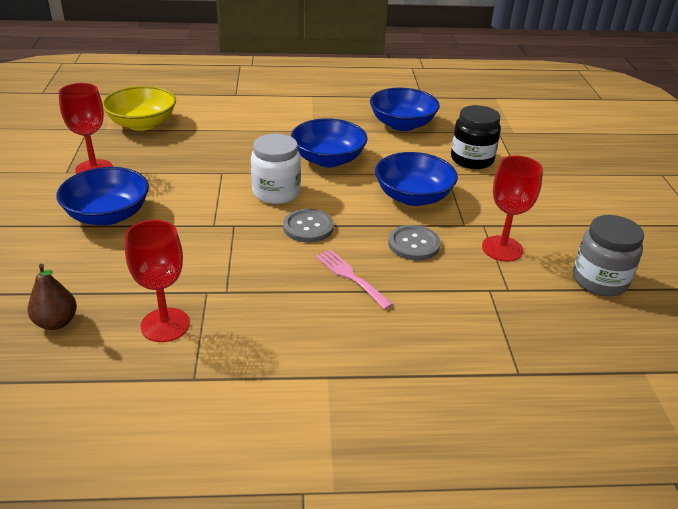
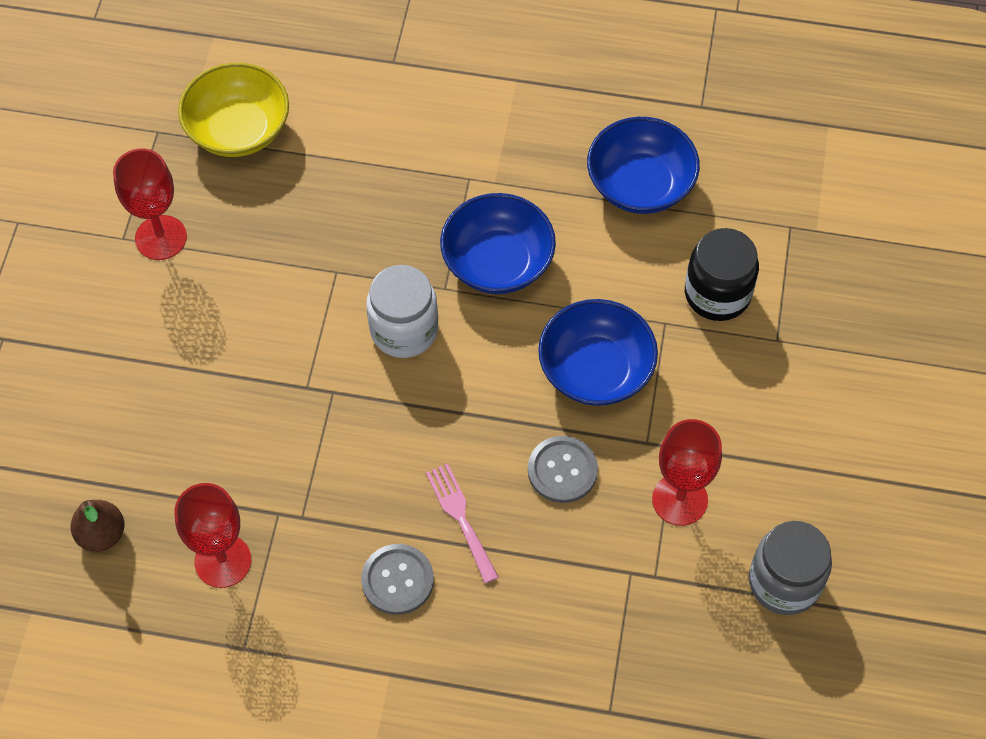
camera: 15 degrees right, 25 degrees up
blue bowl [56,167,149,225] -> none
grey button [283,209,334,242] -> grey button moved to [361,544,434,615]

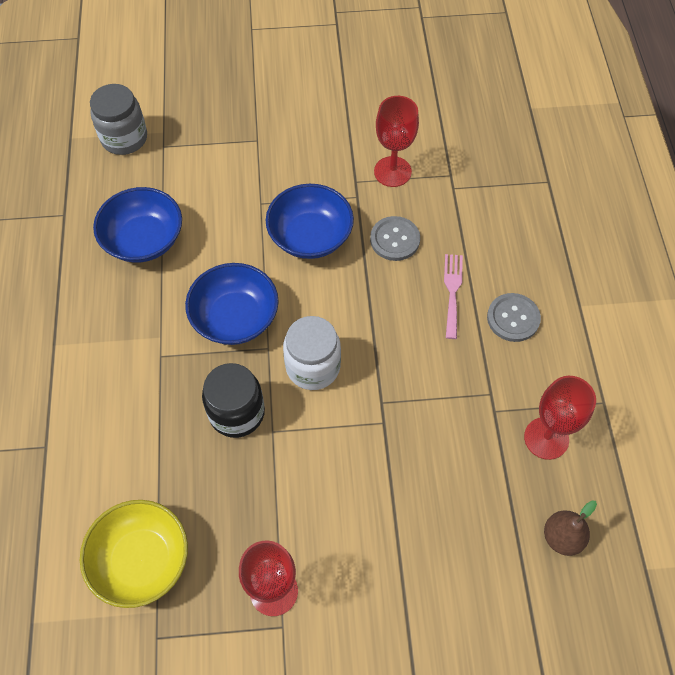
camera: 105 degrees left, 0 degrees up
pink fork [426,463,499,583] -> pink fork turned 135 degrees clockwise [444,254,463,339]
black jar [685,228,759,321] -> black jar moved to [202,363,265,438]
grey jar [749,521,832,615] -> grey jar moved to [90,84,147,155]

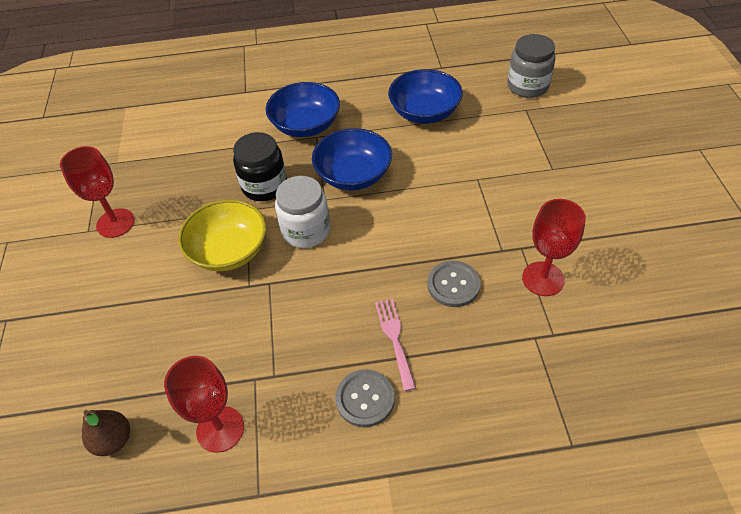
camera: 90 degrees right, 10 degrees down
yellow bowl [80,500,188,608] -> yellow bowl moved to [178,199,266,271]
blue bowl [266,184,354,259] -> blue bowl moved to [266,82,340,137]
pink fork [444,254,463,339] -> pink fork turned 105 degrees counterclockwise [375,298,416,391]

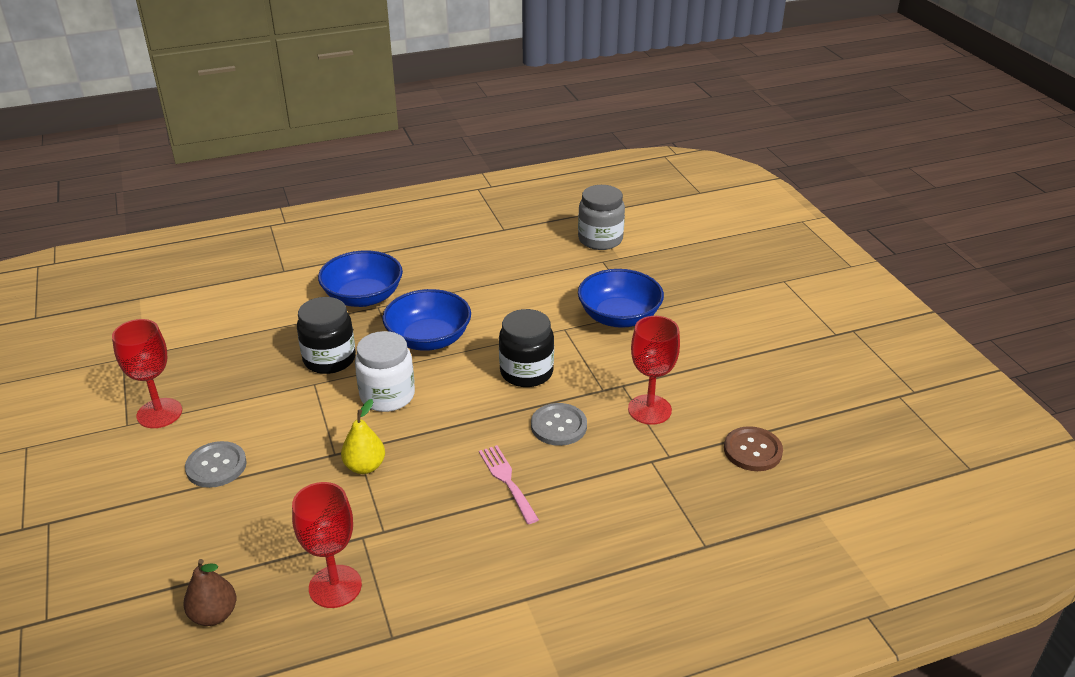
camera: 15 degrees left, 15 degrees down
yellow bowl [178,199,266,271] -> none
grey button [335,369,395,427] -> grey button moved to [185,441,247,488]
blue bowl [388,69,463,124] -> blue bowl moved to [578,269,664,328]
none -> yellow pear [341,399,385,474]
none -> black jar [499,309,554,387]
none -> brown button [724,426,783,471]

